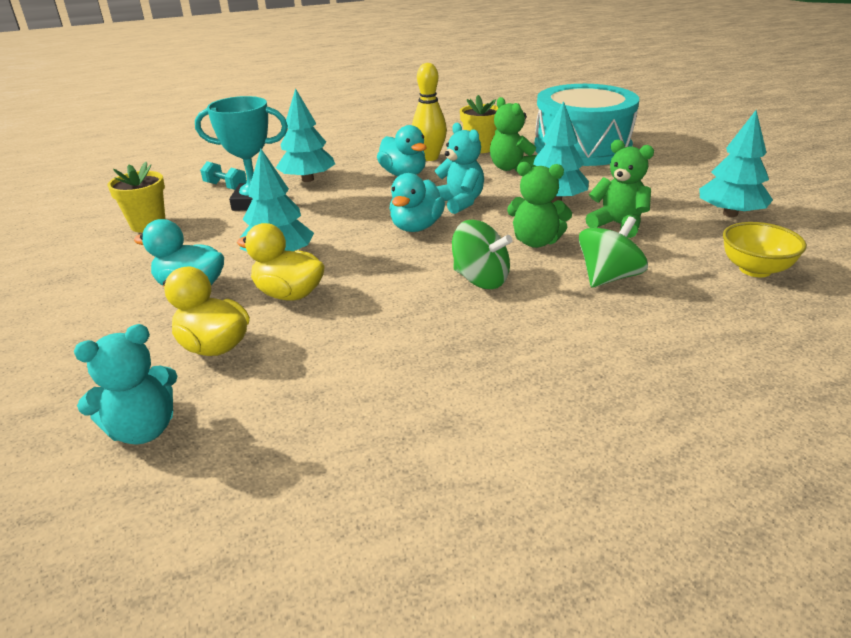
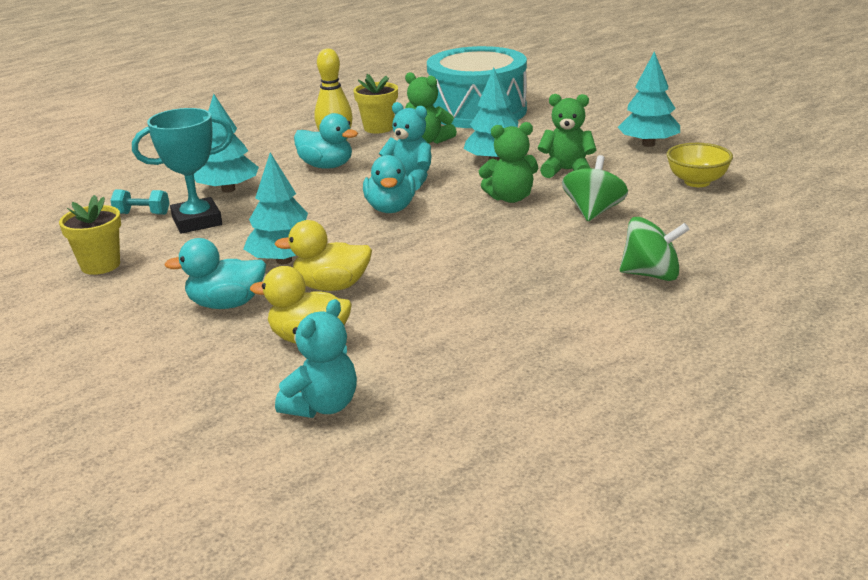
camera: 25 degrees left, 5 degrees down
green spinning top [452,220,513,289] -> green spinning top moved to [620,217,689,281]

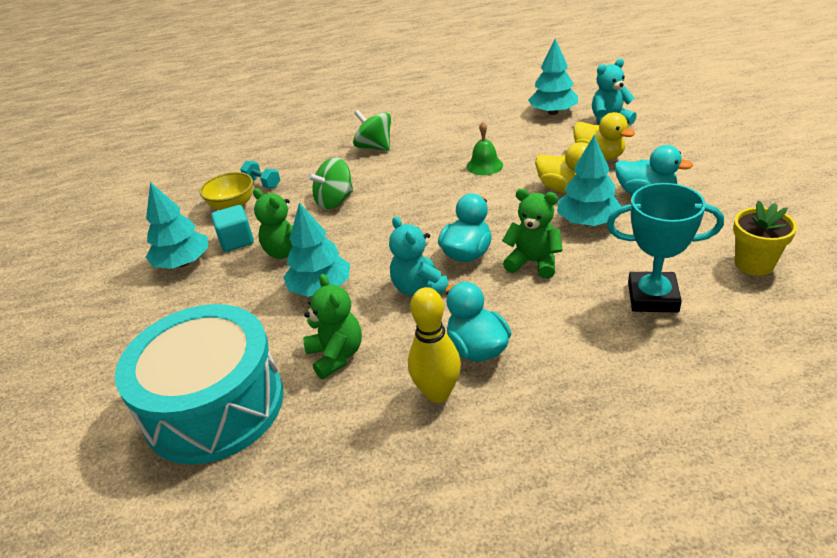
camera: 145 degrees left, 10 degrees up
turquoise dumbbell [110,190,170,215] -> turquoise dumbbell moved to [240,161,280,188]
turquoise tree [194,94,259,193] -> turquoise tree moved to [528,38,578,115]
yellow flower pot [353,74,398,133] -> none
green teddy bear [479,122,539,203] -> green teddy bear moved to [502,189,563,279]
none -> turquoise cube [211,205,254,252]
none -> green bell [467,122,503,175]

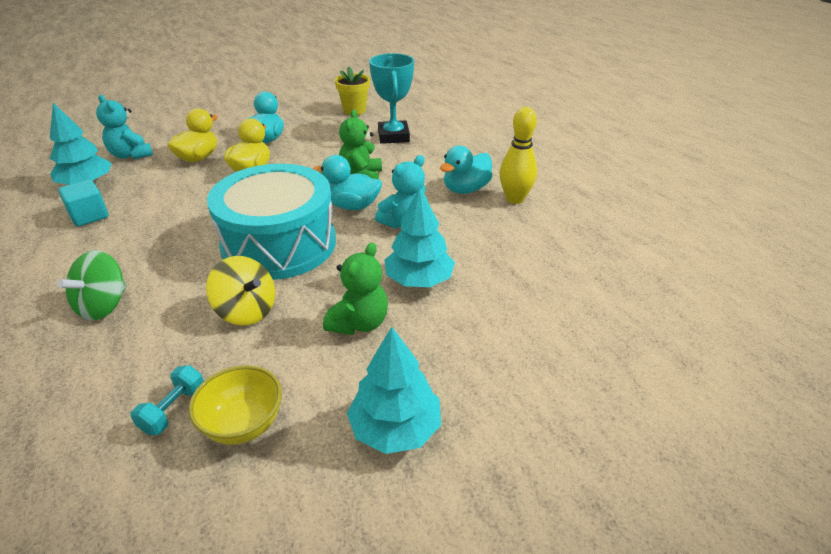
camera: 110 degrees left, 0 degrees up
turquoise drum [115,304,284,465] -> turquoise drum moved to [207,164,336,280]
turquoise cube [211,205,254,252] -> turquoise cube moved to [58,179,108,226]
green teddy bear [303,274,362,379] -> none
green spinning top [307,157,353,209] -> yellow spinning top [206,256,275,325]
green bell [467,122,503,175] -> none
turquoise tree [557,135,622,226] -> none

